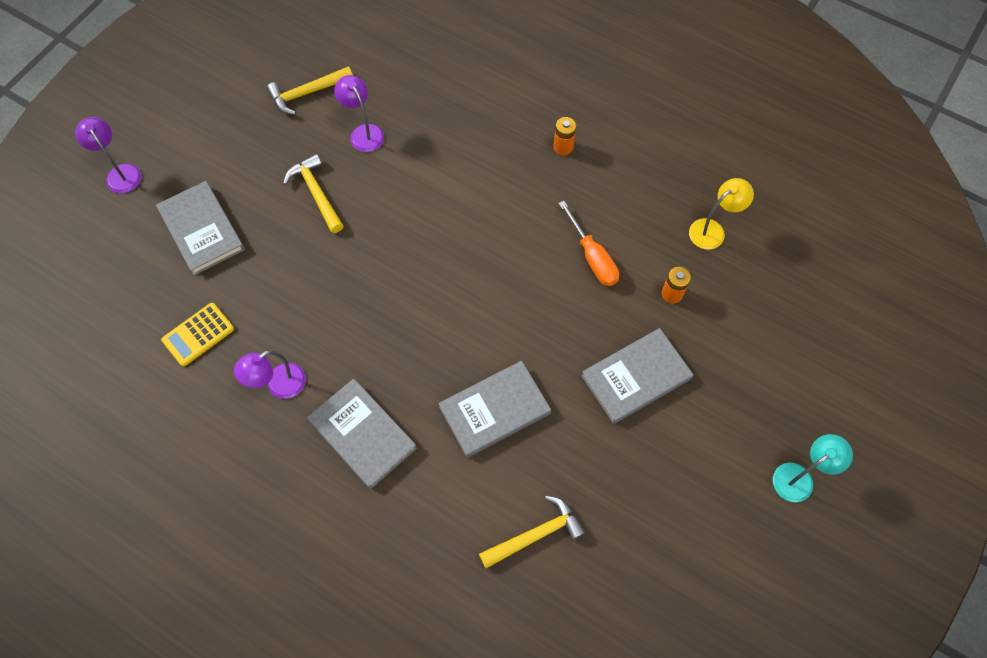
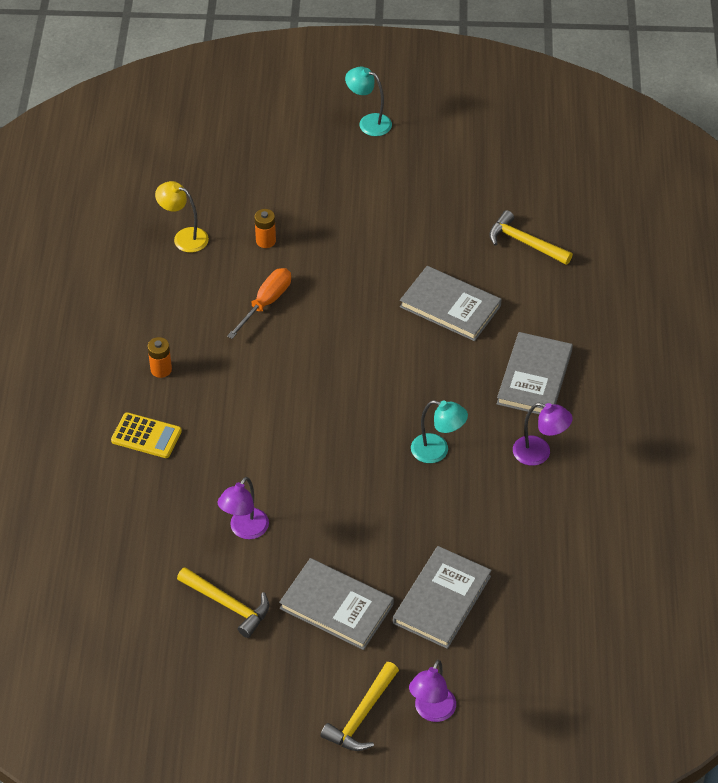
camera: 120 degrees left, 15 degrees down
yellow calculator [161,303,234,367] -> yellow calculator moved to [111,412,182,458]
yellow hammer [283,154,343,233] -> yellow hammer moved to [320,662,399,751]
grey book [581,328,693,424] -> grey book moved to [279,558,394,650]
none -> turquoise lamp [411,400,468,463]

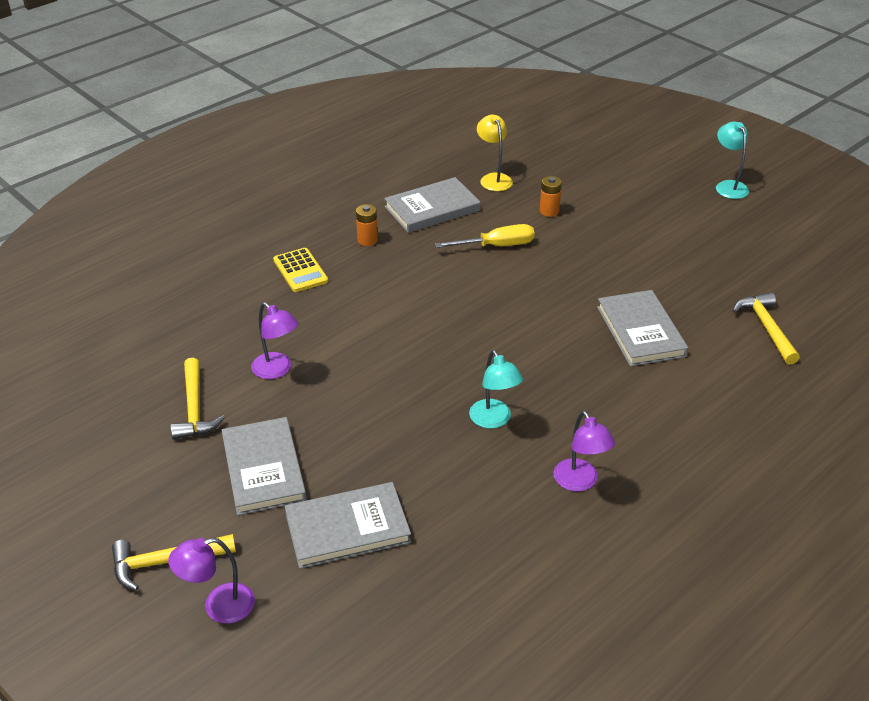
camera: 45 degrees right, 10 degrees down
purple lamp [218,477,269,539] -> purple lamp turned 120 degrees counterclockwise [251,302,298,379]
orange screwdriver [227,268,291,339] -> yellow screwdriver [435,224,535,248]
grey book [497,332,573,414] -> grey book moved to [384,177,480,233]

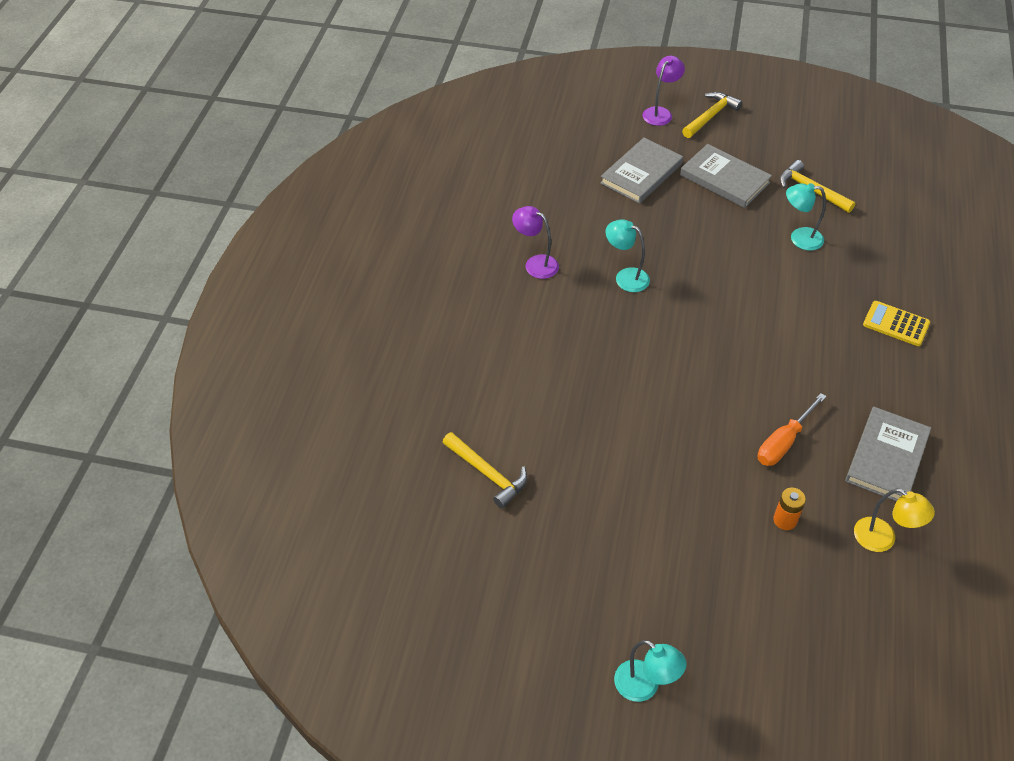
camera: 145 degrees right, 10 degrees up
purple lamp [251,302,298,379] -> turquoise lamp [786,183,826,251]
orange battery [356,204,378,246] -> none
yellow screwdriver [435,224,535,248] -> orange screwdriver [758,393,826,466]
grey book [597,290,689,367] -> none

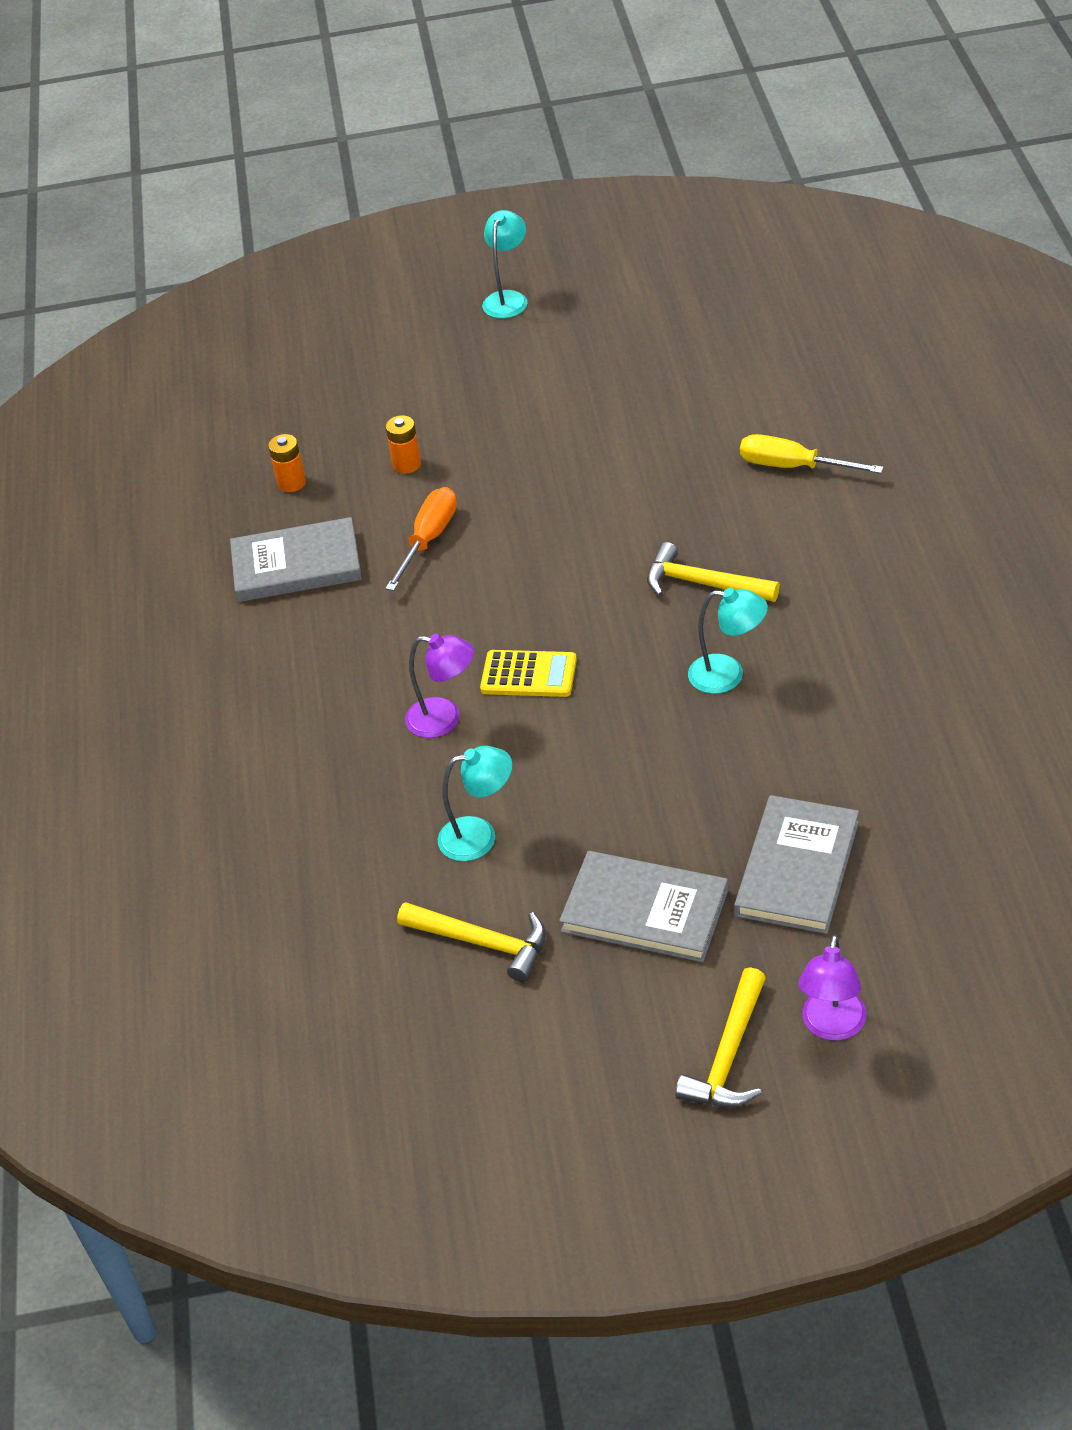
camera: 165 degrees right, 5 degrees down
yellow hammer [442,432,528,509] -> yellow hammer moved to [647,542,780,602]
purple lamp [512,206,559,279] -> purple lamp moved to [405,634,474,738]
turquoise lamp [614,640,686,702] -> turquoise lamp turned 90 degrees clockwise [482,210,527,318]
grey book [845,407,931,501] -> grey book turned 75 degrees clockwise [230,517,362,602]
yellow lamp [854,489,935,552] -> orange battery [268,434,306,492]
yellow calculator [863,301,930,346] -> yellow calculator moved to [480,650,577,697]
none -> yellow screwdriver [740,434,884,474]

